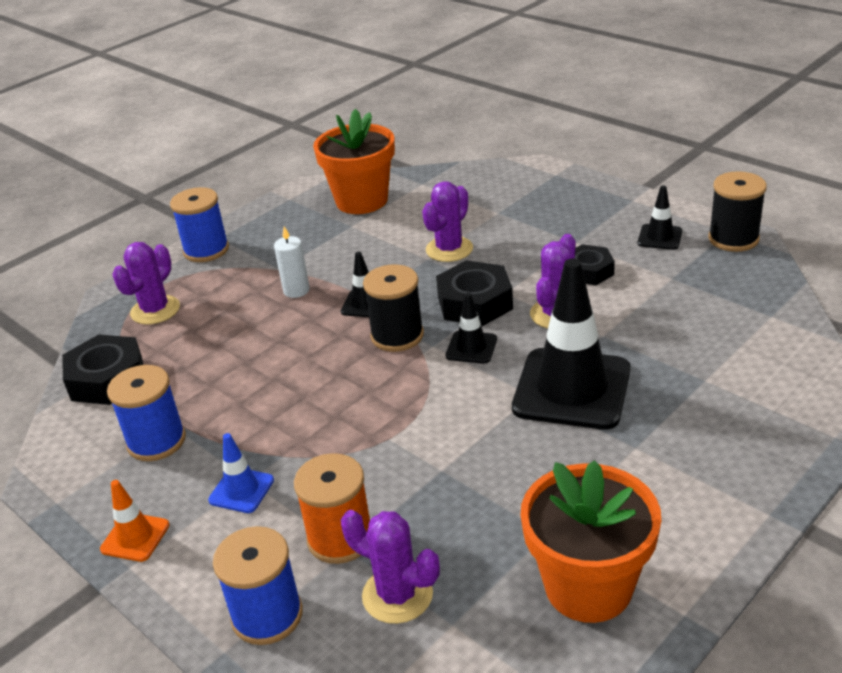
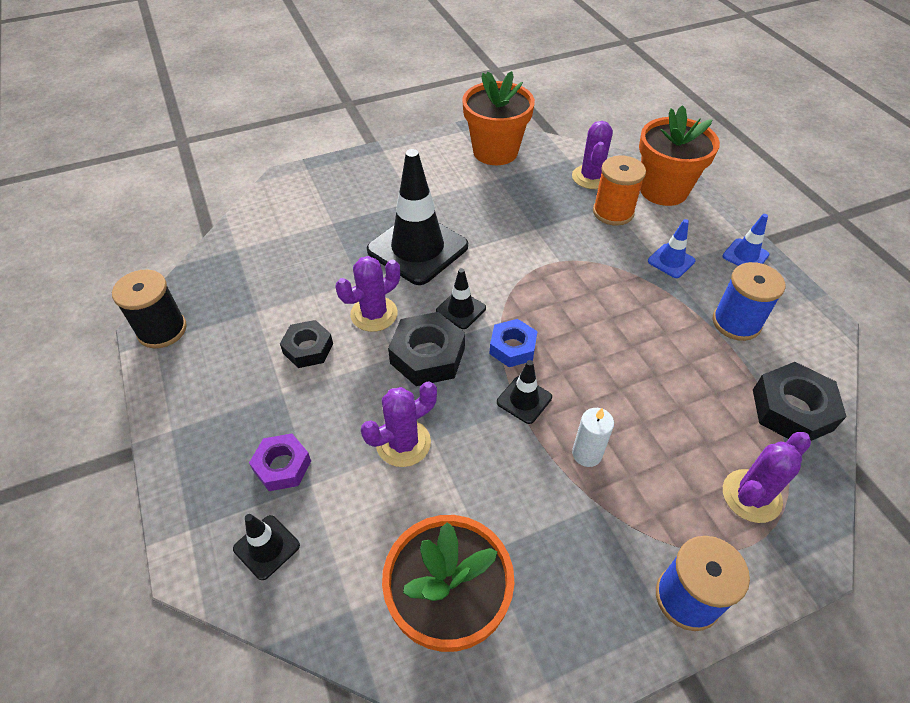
camera: 160 degrees left, 15 degrees up
orange traffic cone [100,480,170,562] -> blue traffic cone [723,214,770,266]
blue spool [213,526,303,645] -> orange flower pot [639,105,720,206]
purple cactus [341,510,440,624] -> purple cactus turned 45 degrees clockwise [572,121,613,189]
black spool [363,264,424,352] -> blue nut [490,319,537,367]
black traffic cone [638,185,682,250] -> black traffic cone moved to [233,514,300,580]
none -> purple nut [249,434,311,491]

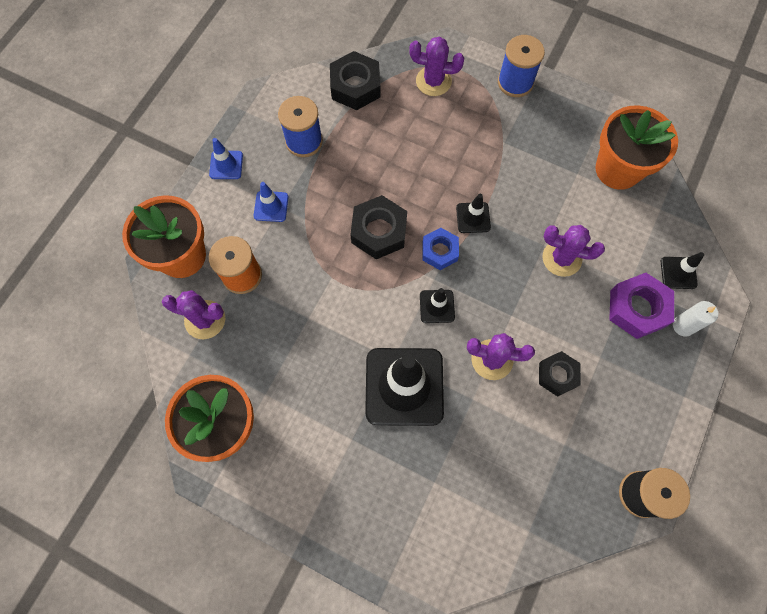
camera: 130 degrees left, 20 degrees up
purple nut [249,434,311,491] -> purple nut [609,273,674,339], size x1.52
black nut [388,312,465,386] -> black nut moved to [350,195,407,259]
purple cactus [572,121,613,189] -> purple cactus turned 45 degrees clockwise [162,290,225,339]
white candle [572,408,614,467] -> white candle moved to [673,301,718,337]

